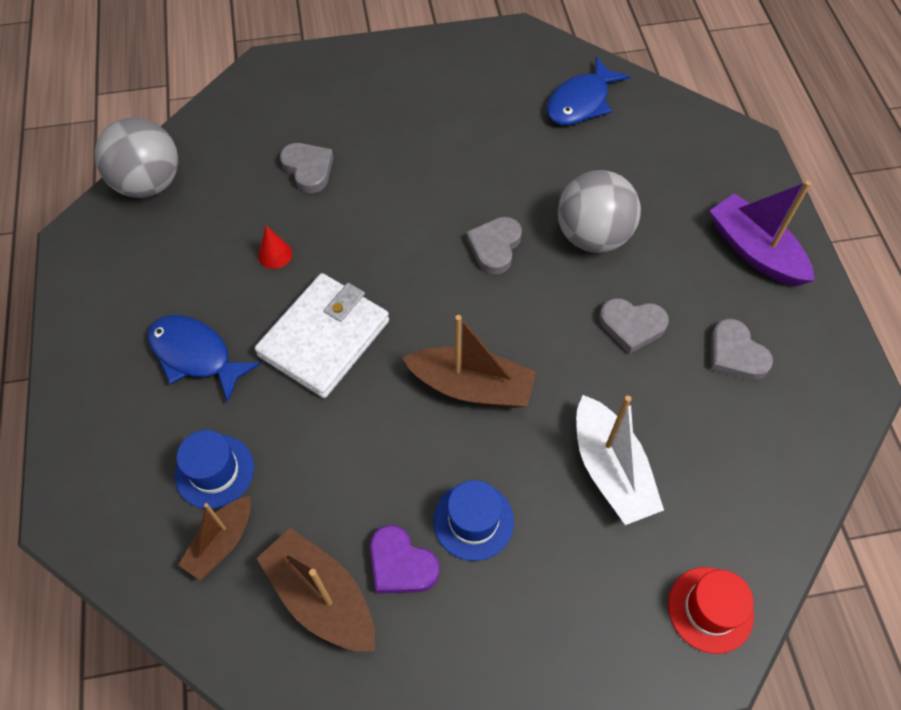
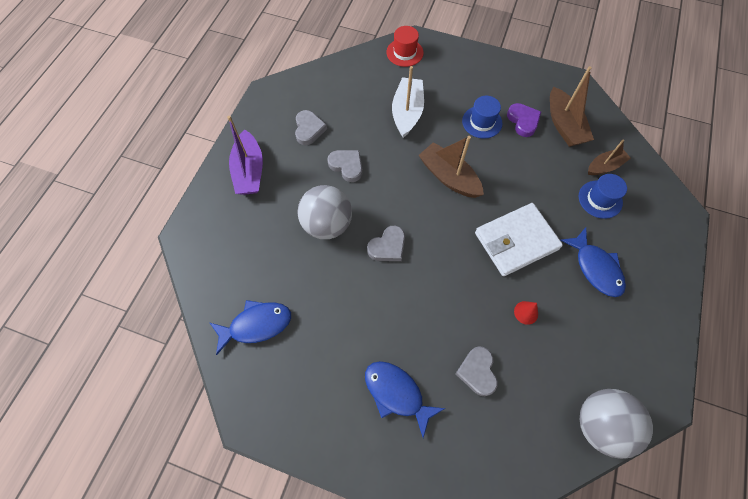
camera: 150 degrees left, 5 degrees up
none -> blue fish [365,361,445,438]

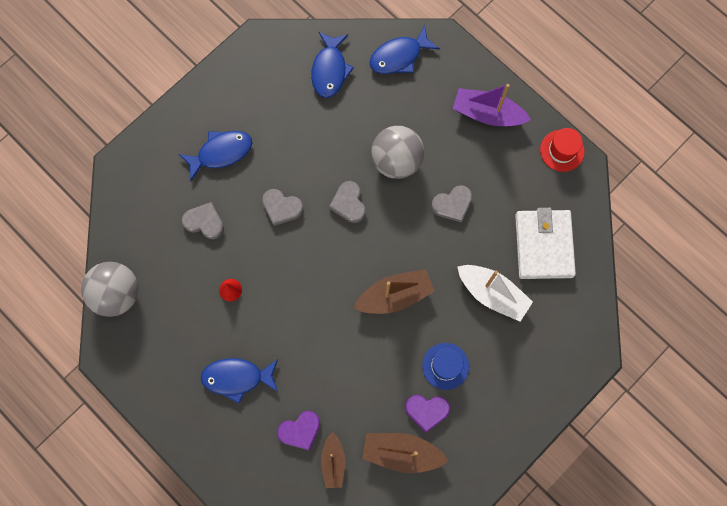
camera: 115 degrees right, 10 degrees up
grey heart [295,110,327,145] -> grey heart moved to [262,189,303,226]
red hat [386,26,424,67] -> red hat moved to [540,128,585,172]
white wallet [475,203,563,276] -> white wallet moved to [515,208,576,279]
blue hat [579,174,627,219] -> purple heart [277,411,320,451]
none -> blue fish [370,25,440,74]

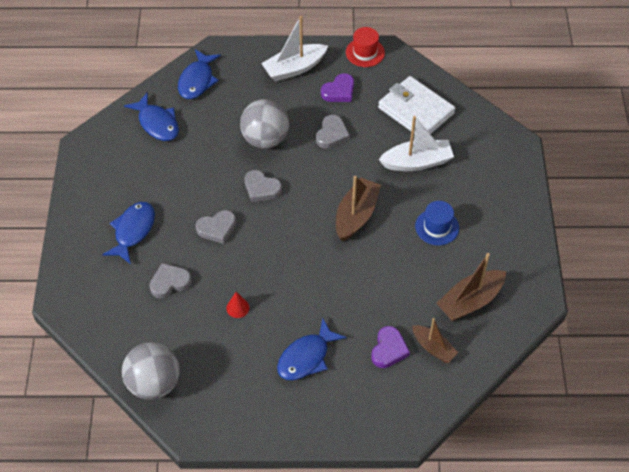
camera: 45 degrees left, 20 degrees down
purple heart [405,395,450,433] -> purple heart moved to [321,73,354,102]
purple boat [453,84,531,126] -> white boat [261,16,328,82]

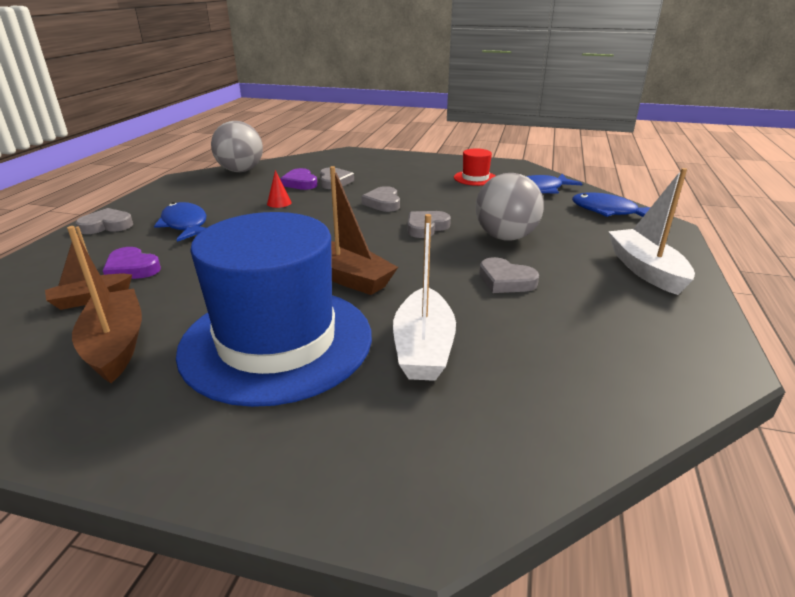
camera: 105 degrees right, 25 degrees down
blue fish [102,202,155,264] -> none
purple heart [321,73,354,102] -> purple heart moved to [280,168,318,190]
red hat [346,27,385,67] -> red hat moved to [454,148,496,186]
white wallet [378,76,455,134] -> none
blue hat [415,201,459,245] -> blue hat [176,212,372,407], size x2.44
none -> grey heart [76,208,133,234]

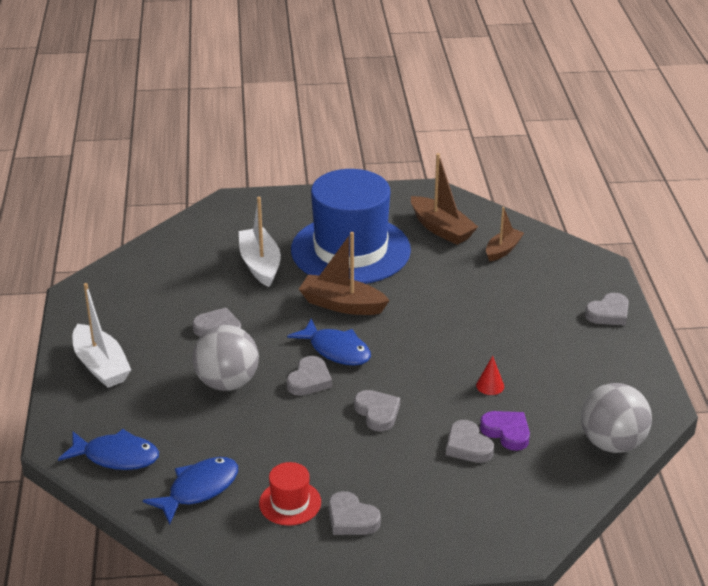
camera: 160 degrees right, 5 degrees up
purple heart [103,247,161,279] -> none
blue fish [154,202,207,242] -> blue fish moved to [287,319,371,366]
none -> grey heart [328,491,381,535]

